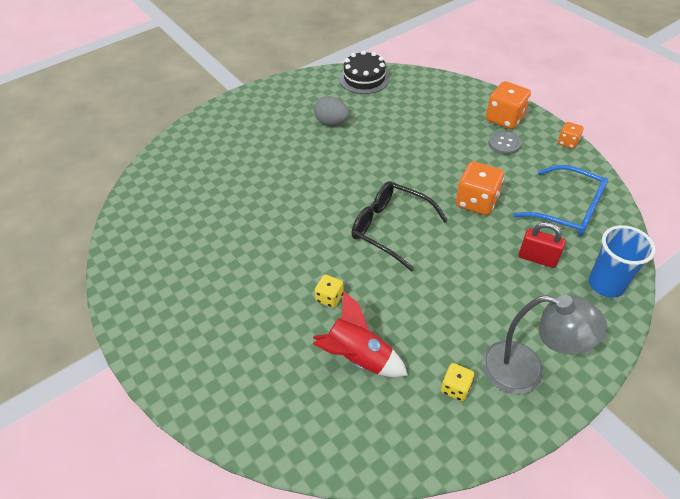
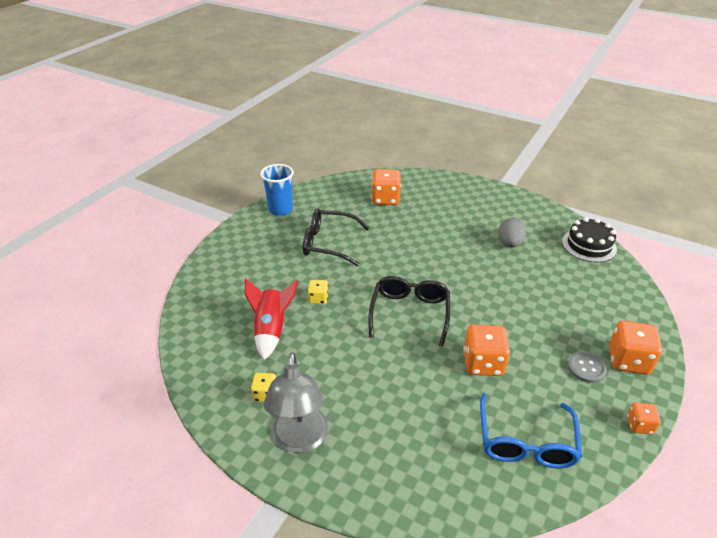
camera: 65 degrees right, 10 degrees down
red padlock [519,222,566,268] -> none
blue cup [589,225,655,298] -> blue cup moved to [260,164,294,216]
none -> black glasses [303,208,370,266]
none -> orange dice [371,169,401,205]

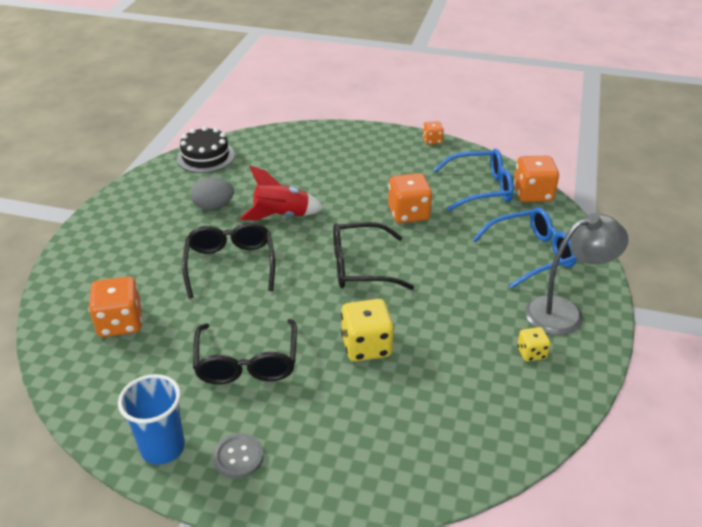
camera: 105 degrees left, 0 degrees up
red rocket [245,279,298,360] -> red rocket moved to [240,166,324,221]
yellow dice [307,280,328,304] -> yellow dice [341,299,394,362], size x1.83
grey button [568,352,607,383] -> grey button moved to [213,433,264,479]
orange dice [609,321,662,374] -> orange dice moved to [514,156,559,202]
none -> black glasses [182,222,275,299]
none -> blue glasses [472,208,577,289]

